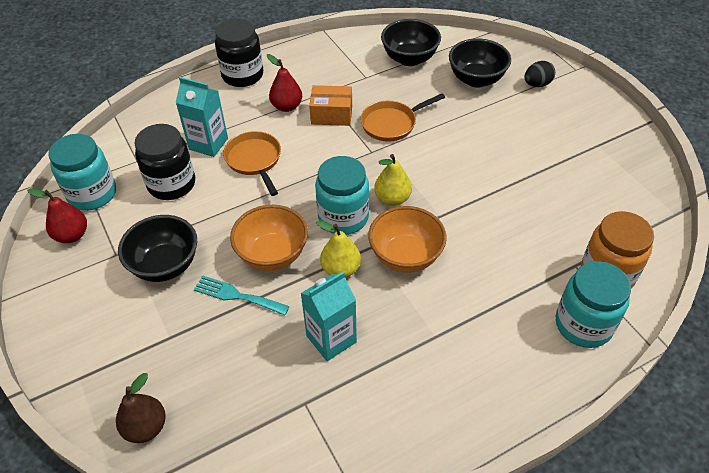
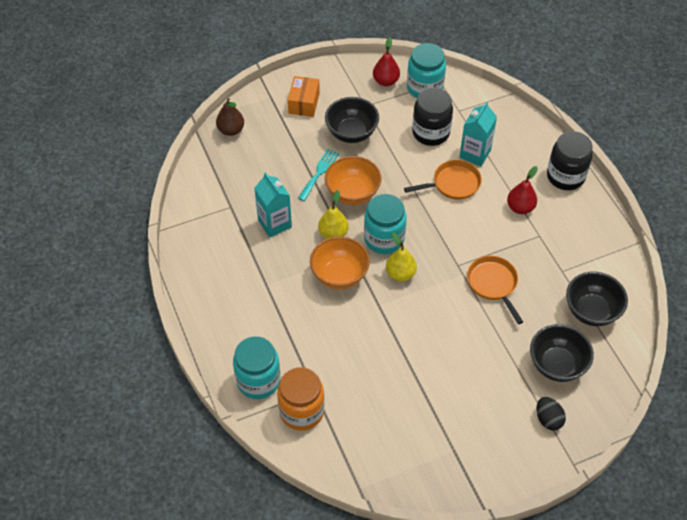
camera: 95 degrees right, 5 degrees up
orange box [309,85,352,126] -> orange box moved to [288,76,320,117]

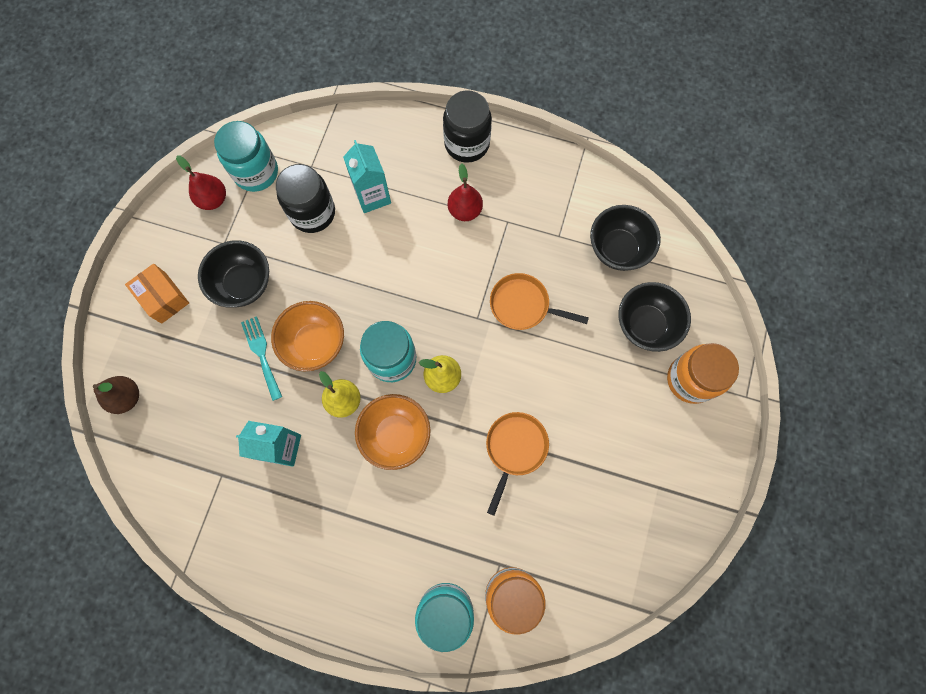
camera: 50 degrees left, 20 degrees up
orange pan [404,160,482,200] -> orange pan moved to [486,412,549,516]
black egg [537,397,566,430] -> orange jar [667,343,739,404]

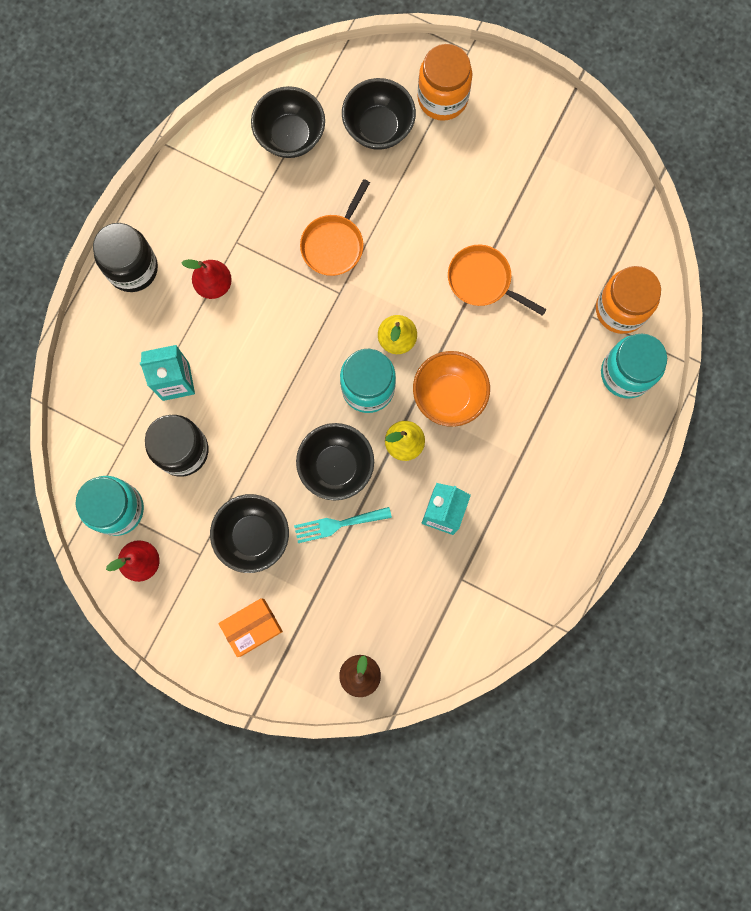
camera: 80 degrees left, 5 degrees up
orange bowl [271,301,344,371] -> black bowl [296,423,374,501]

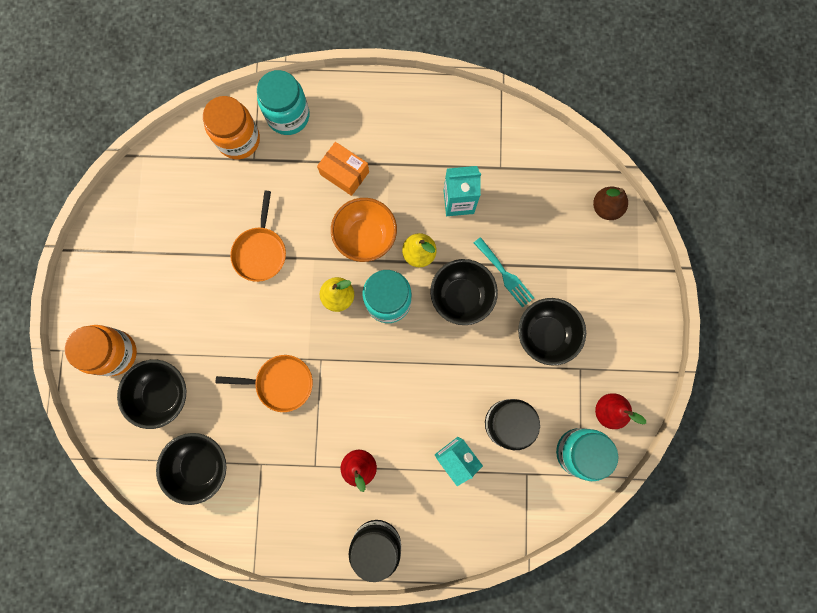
camera: 115 degrees left, 0 degrees up
orange box [218,598,283,657] -> orange box moved to [317,142,369,196]

